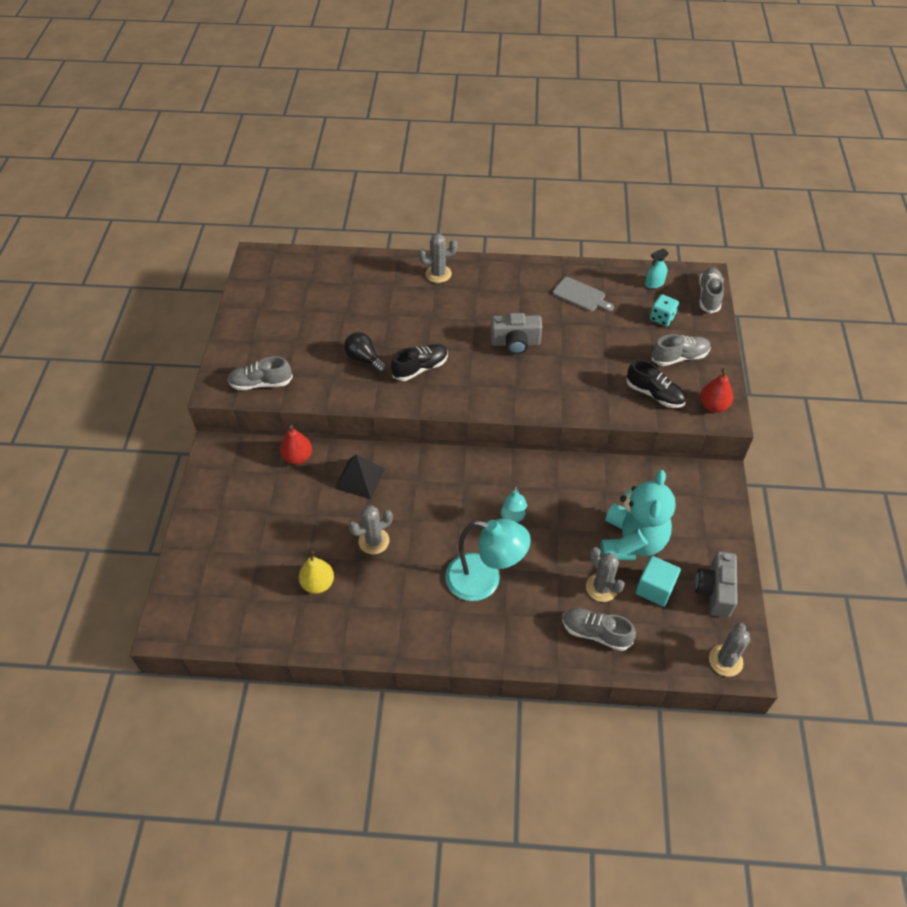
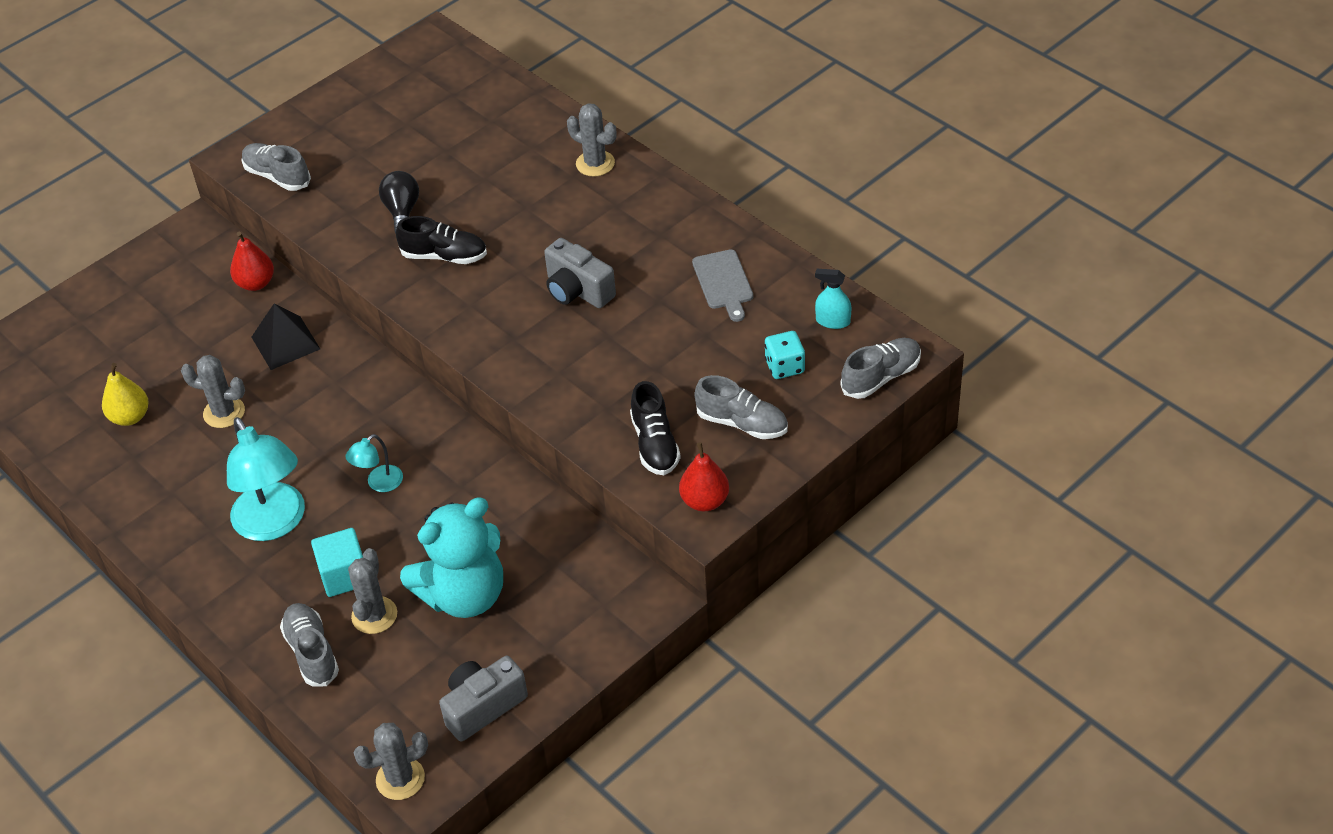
camera: 45 degrees right, 5 degrees down
turquoise cube [635,556,681,607] -> turquoise cube moved to [311,528,363,597]

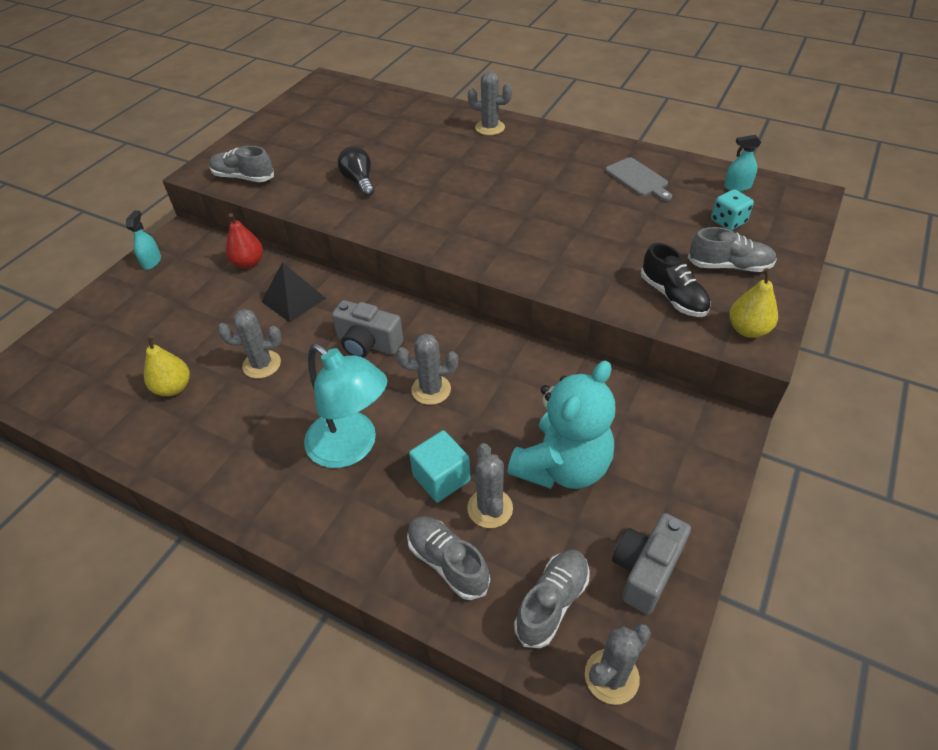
camera: 20 degrees left, 0 degrees up
turquoise lamp [345,434,403,492] -> grey cactus [396,334,458,405]
black shoe [396,216,487,264] -> none
grey camera [544,238,616,308] -> grey camera moved to [332,300,403,358]
red pear [679,442,729,511] -> yellow pear [729,268,778,338]
grey shoe [841,338,921,399] -> grey shoe moved to [514,550,590,648]
none -> turquoise spray bottle [126,210,161,270]

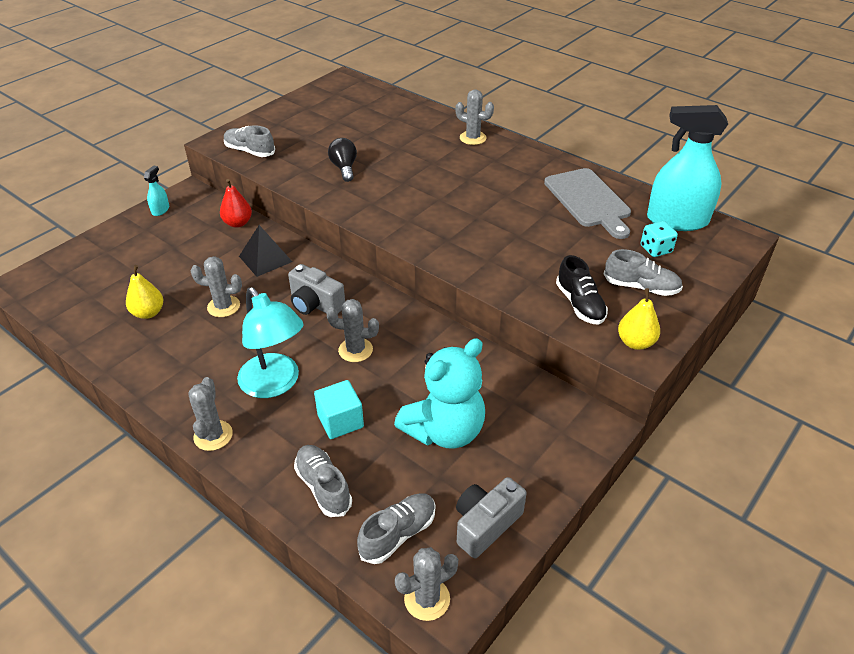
camera: 10 degrees right, 5 degrees down
grey cactus [467,443,513,528] -> grey cactus moved to [188,377,233,451]
grey cutting board [605,157,672,201] -> grey cutting board [544,168,631,239], size x1.66
turquoise spray bottle [724,135,761,191] -> turquoise spray bottle [647,105,728,231], size x2.40

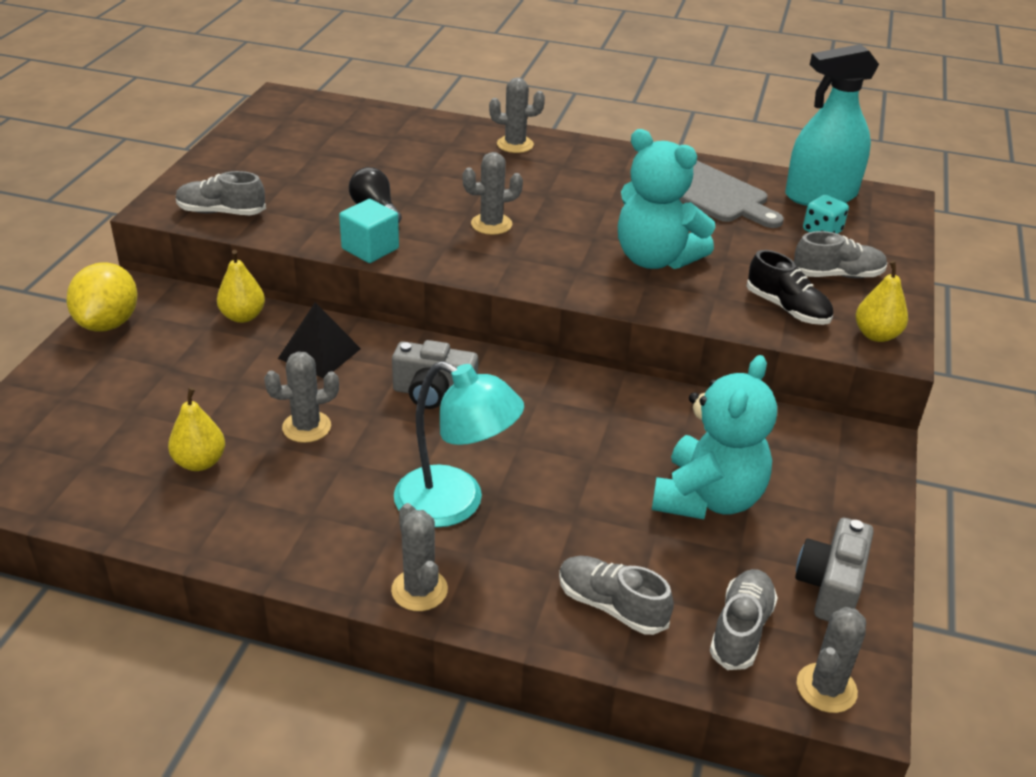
camera: 25 degrees left, 5 degrees down
turquoise spray bottle [144,166,169,216] -> yellow lemon [66,262,137,331]
red pear [220,179,252,228] -> yellow pear [217,250,265,323]
turquoise cube [314,380,364,439] -> turquoise cube moved to [339,199,399,263]
grey cactus [326,299,379,362] -> grey cactus moved to [462,152,523,235]
none -> turquoise teddy bear [618,129,715,269]

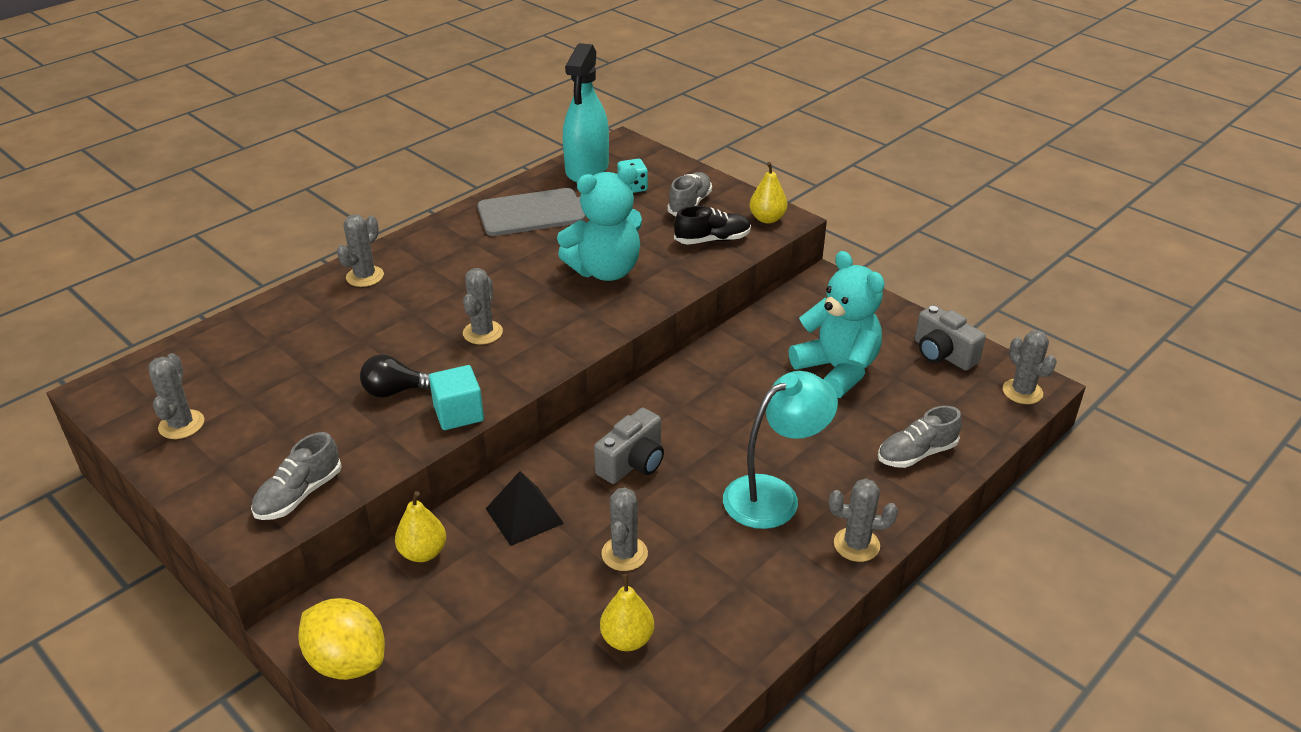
camera: 60 degrees left, 0 degrees up
grey shoe [710,569,778,670] -> none
none -> grey cactus [148,353,204,439]

